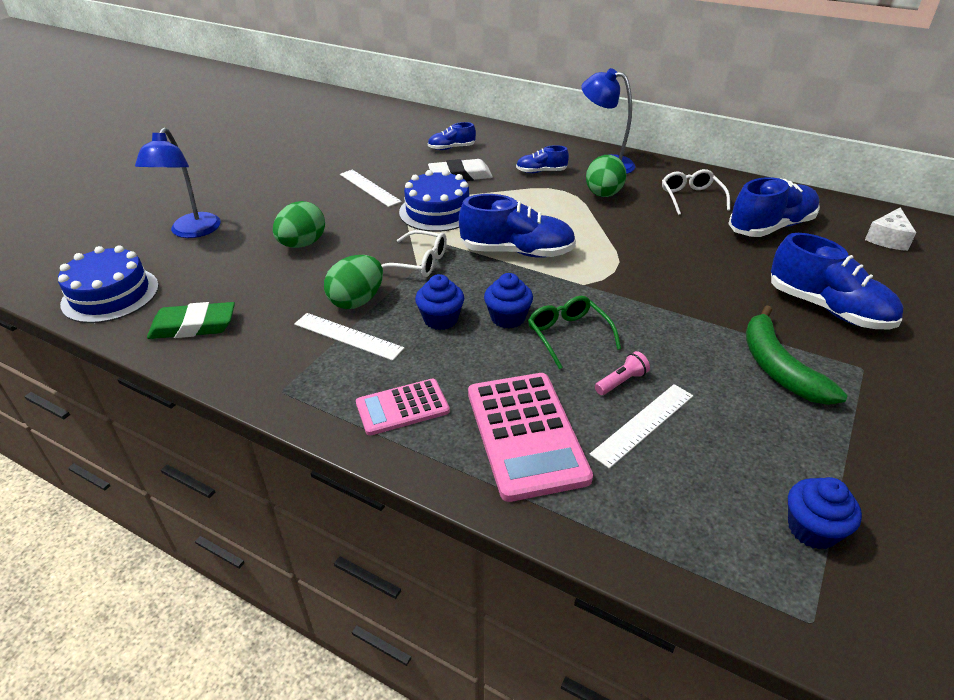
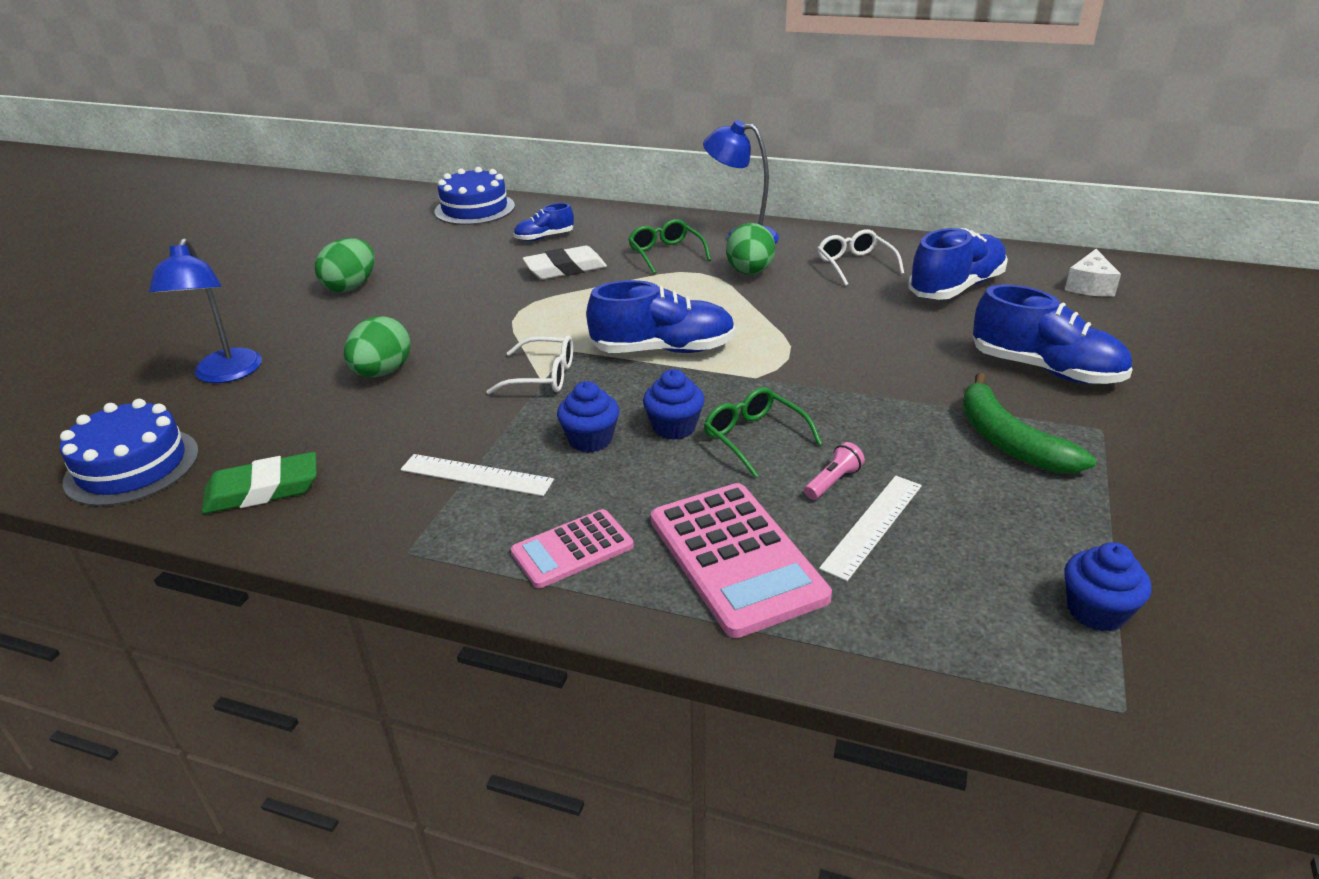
camera: 10 degrees left, 5 degrees down
green egg [324,255,383,309] -> green egg moved to [315,238,375,292]
white ruler [340,170,402,207] -> none
blue cake [399,170,470,232] -> blue cake moved to [435,167,515,225]
blue shoe [516,145,569,173] -> green glasses [628,219,711,274]

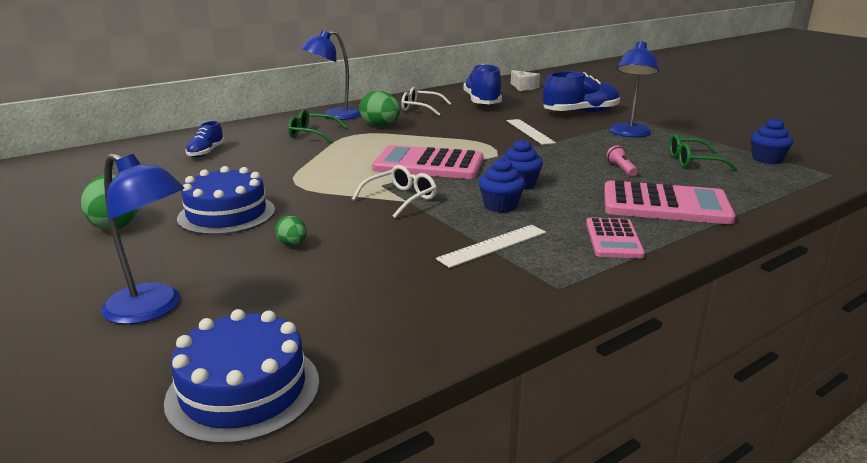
camera: 55 degrees left, 10 degrees down
green eraser [202,452,317,514] -> none
green egg [344,316,411,377] -> green egg [275,216,307,246], size x0.53
blue cake [435,167,515,225] -> blue cake moved to [177,166,275,235]
white eraser [522,246,607,279] -> none
blue shoe [586,280,736,353] -> pink calculator [372,145,483,179]
green glasses [704,387,822,478] -> green glasses moved to [669,134,738,171]
white ruler [819,476,922,581] -> white ruler moved to [507,119,556,145]
green banana [962,373,1096,473] -> blue lamp [609,41,659,137]

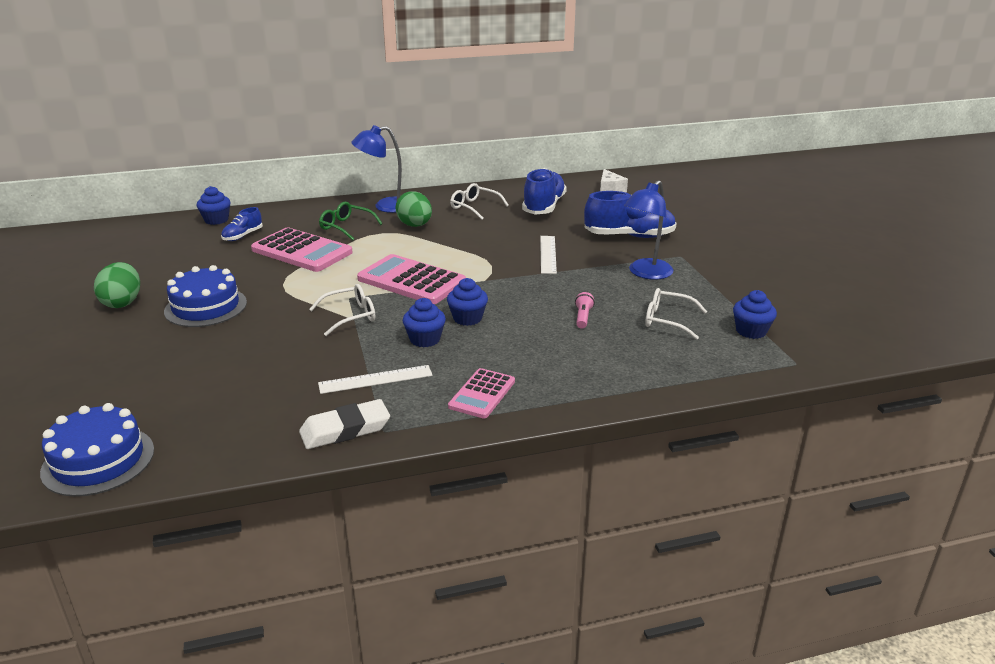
camera: 20 degrees right, 5 degrees up
blue lamp [101,153,185,324] -> none
green egg [275,216,307,246] -> none
pink calculator [604,180,736,224] -> pink calculator moved to [251,227,353,272]
green glasses [669,134,738,171] -> white glasses [645,288,707,340]
none -> blue cupcake [197,186,231,225]
none -> white eraser [299,399,390,449]

